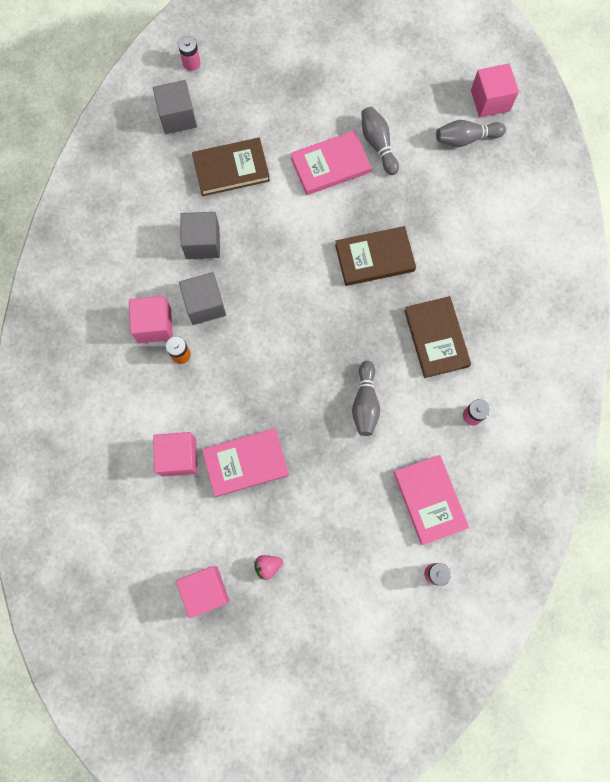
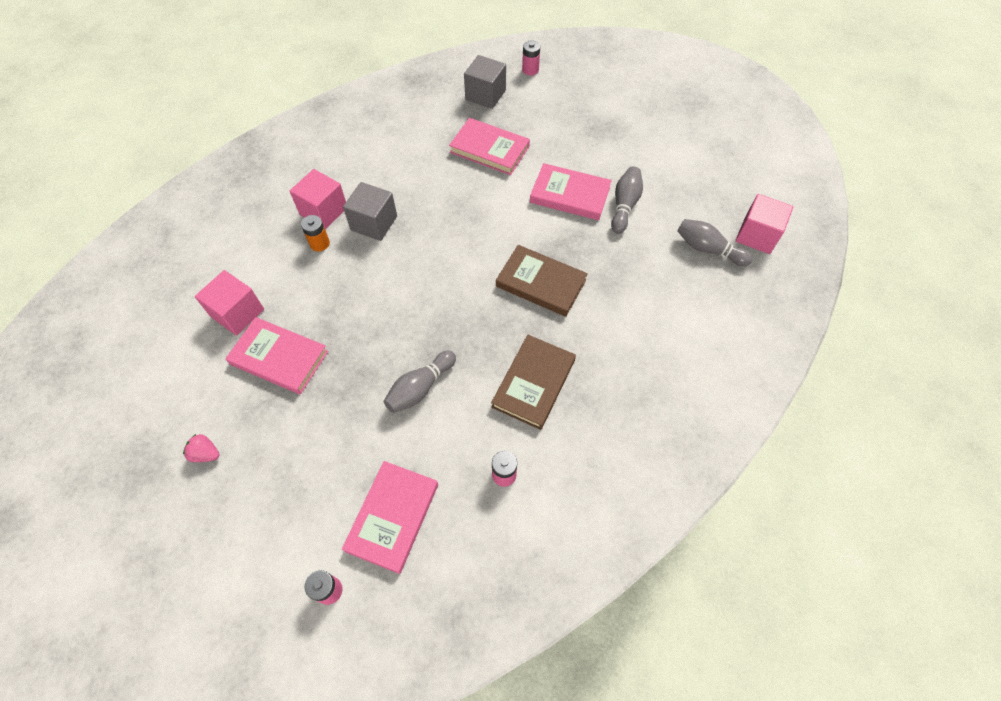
camera: 40 degrees right, 15 degrees down
pink cube [176,566,230,619] -> none
grey cube [180,212,220,259] -> none
brown book [192,138,270,196] -> pink book [449,118,530,175]

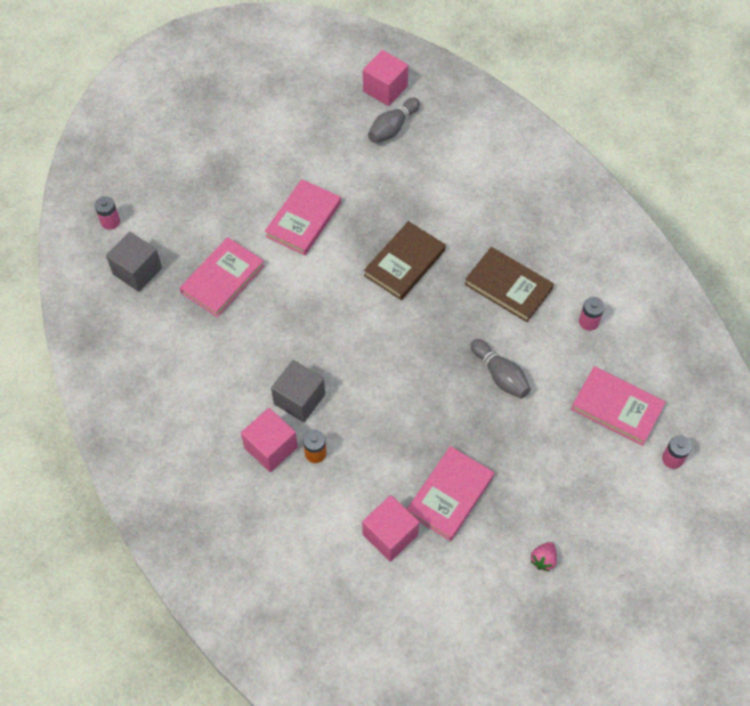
camera: 80 degrees left, 0 degrees up
grey bowling pin [611,167,643,234] -> none

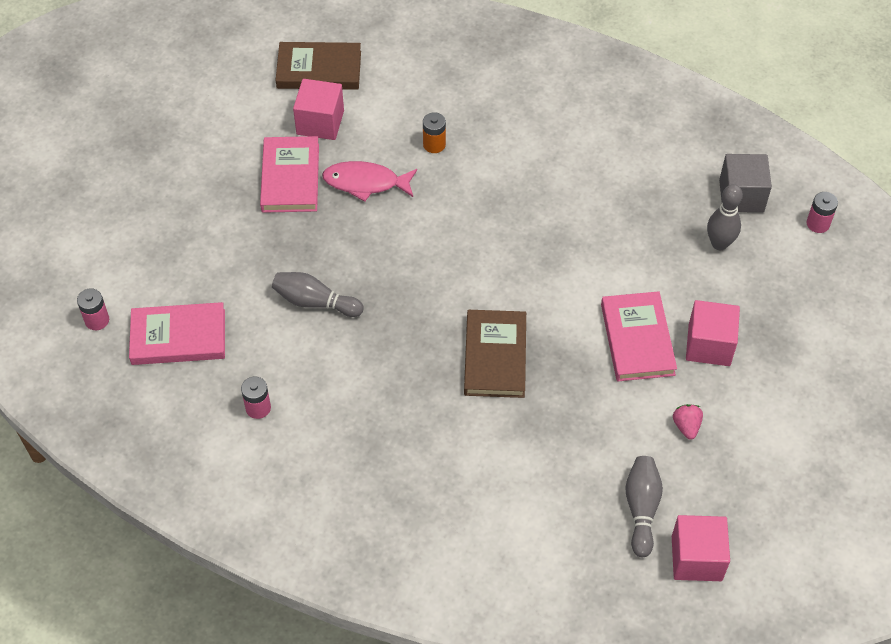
camera: 145 degrees right, 5 degrees down
pink book [180,237,264,317] -> none
pink cube [241,408,298,472] -> pink cube moved to [686,300,740,366]
grey cube [271,360,325,422] -> none
brown book [465,247,554,322] -> brown book moved to [276,42,361,90]
pink strawberry [530,542,557,572] -> pink strawberry moved to [673,404,703,440]
none -> pink fish [322,161,417,202]
none -> grey bowling pin [707,184,743,250]

